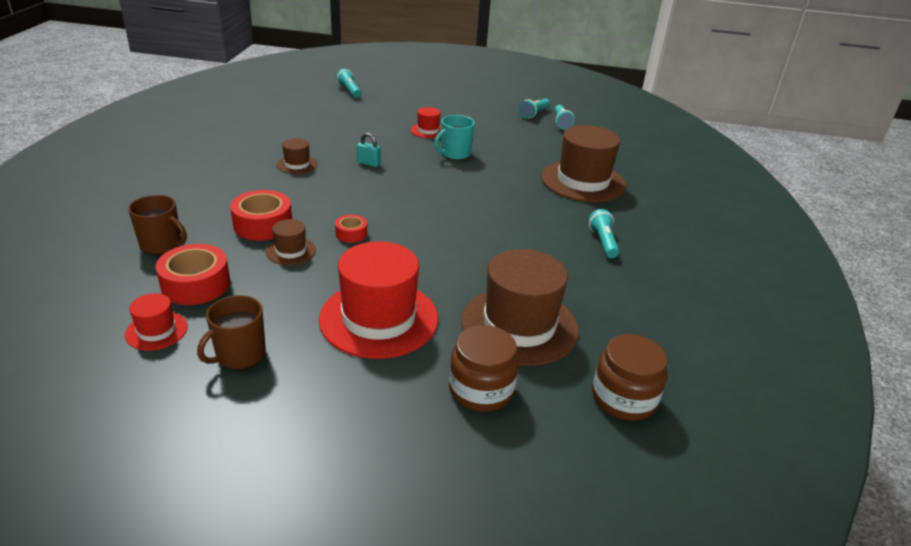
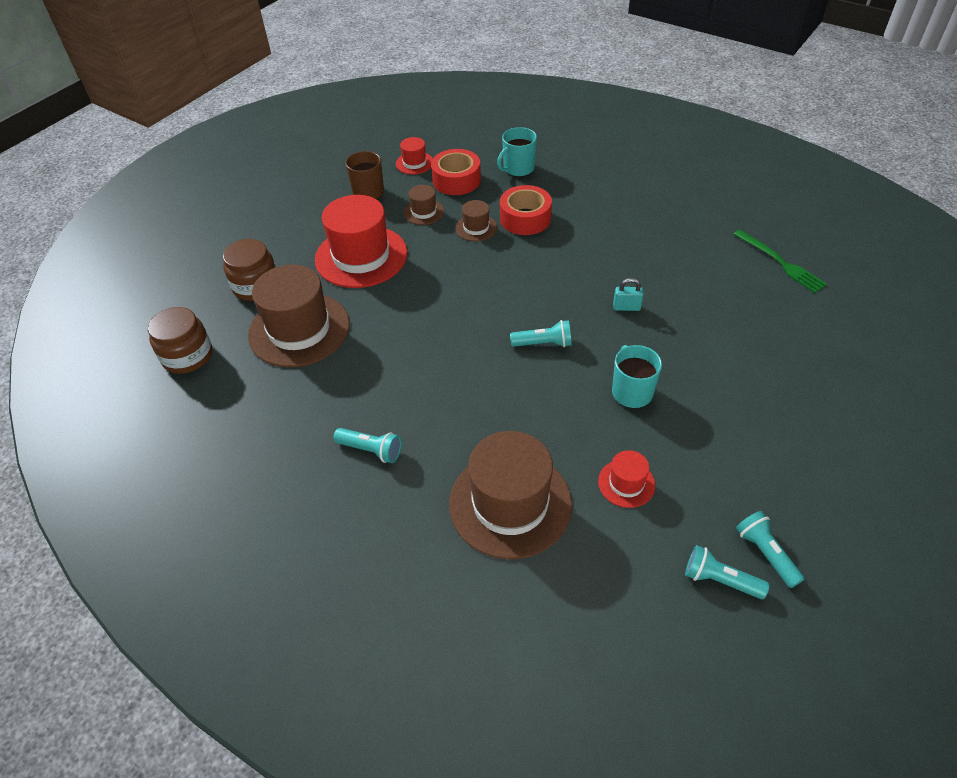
camera: 120 degrees right, 15 degrees up
brown mug [128,195,187,255] -> turquoise mug [497,127,537,177]
brown hat [277,138,318,174] -> brown hat moved to [404,185,444,225]
red tape [335,215,367,243] -> none
turquoise flashlight [336,69,361,98] -> turquoise flashlight moved to [510,320,572,347]
turquoise padlock [357,133,381,167] -> turquoise padlock turned 45 degrees clockwise [613,278,644,311]
red hat [411,107,441,138] -> red hat moved to [598,450,655,508]
none -> green fork [734,230,827,293]

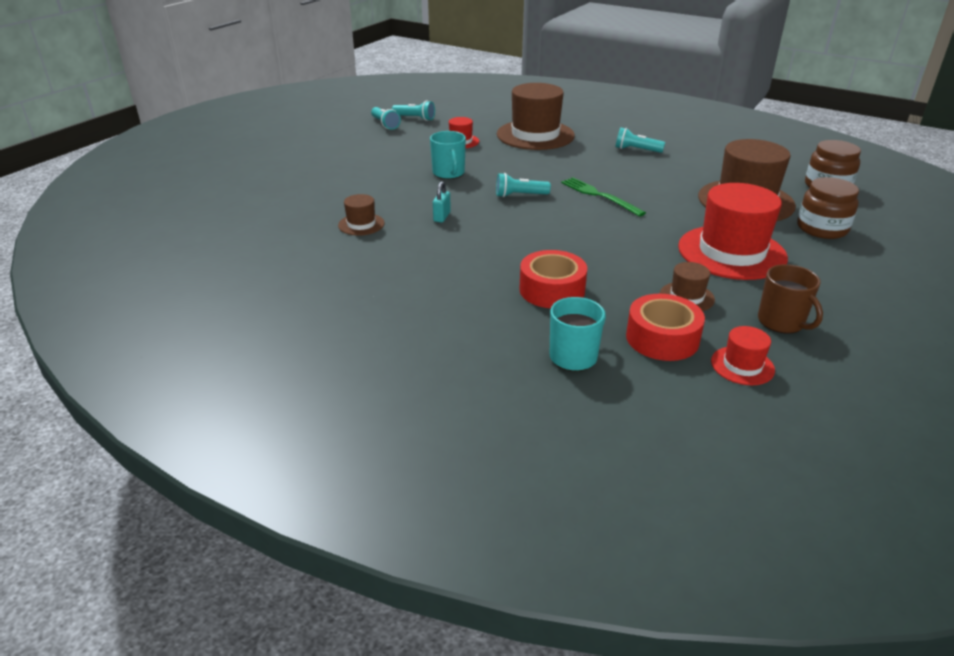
camera: 175 degrees right, 15 degrees down
brown hat [455,200,497,241] -> brown hat moved to [338,194,385,236]
turquoise padlock [613,278,644,311] -> turquoise padlock turned 75 degrees counterclockwise [433,181,451,222]
green fork [734,230,827,293] -> green fork moved to [561,177,646,216]

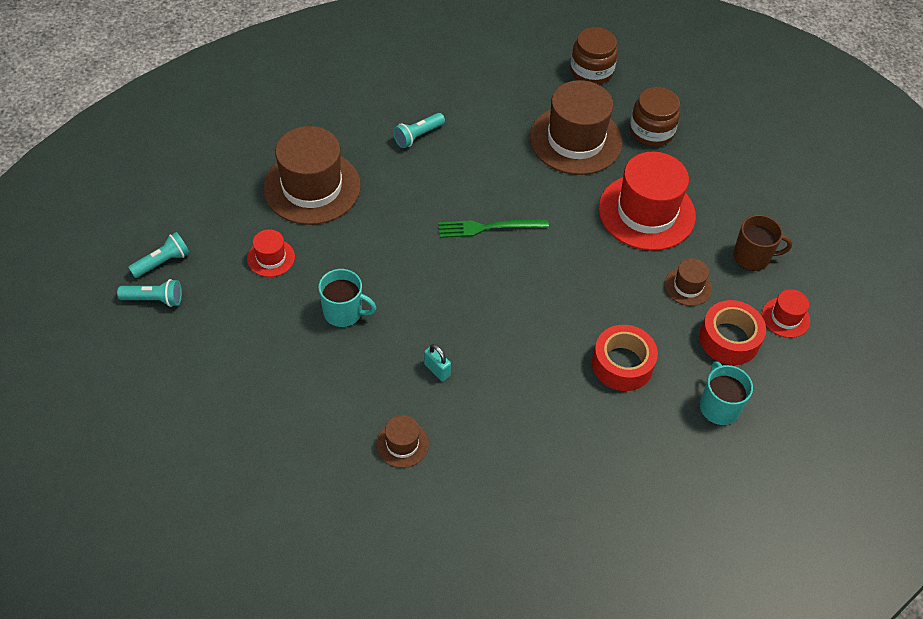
camera: 60 degrees left, 20 degrees up
turquoise flashlight [496,173,551,197] -> none

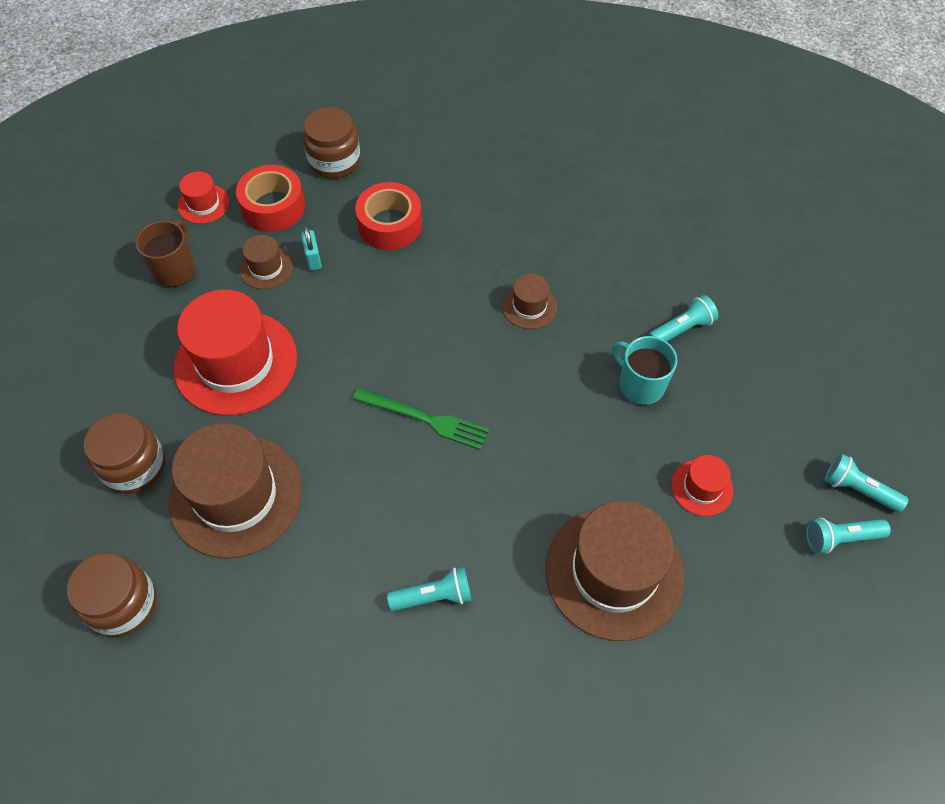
camera: 150 degrees left, 5 degrees up
brown hat [376,415,429,468] -> brown hat moved to [502,273,557,329]
turquoise padlock [424,344,451,381] -> turquoise padlock moved to [301,226,322,271]
turquoise mug [700,361,753,425] -> brown jar [303,107,361,178]
brown mug [733,215,792,271] -> brown mug turned 75 degrees clockwise [135,220,195,287]
none -> turquoise flashlight [649,295,719,342]

